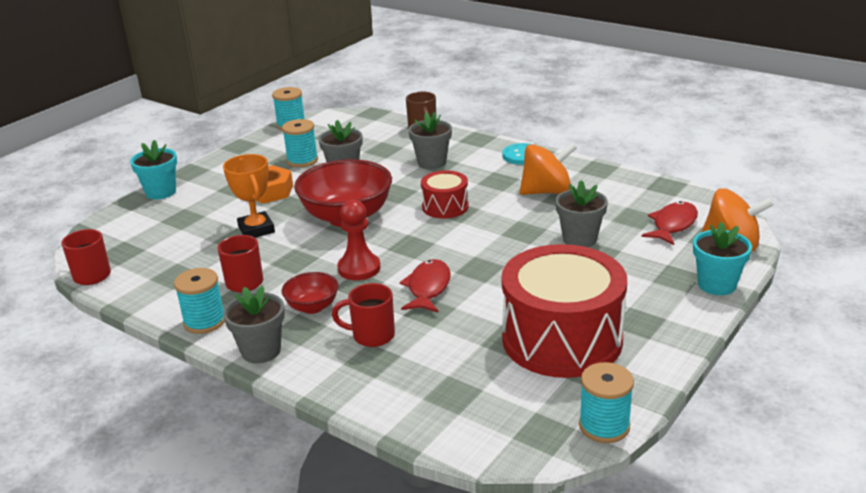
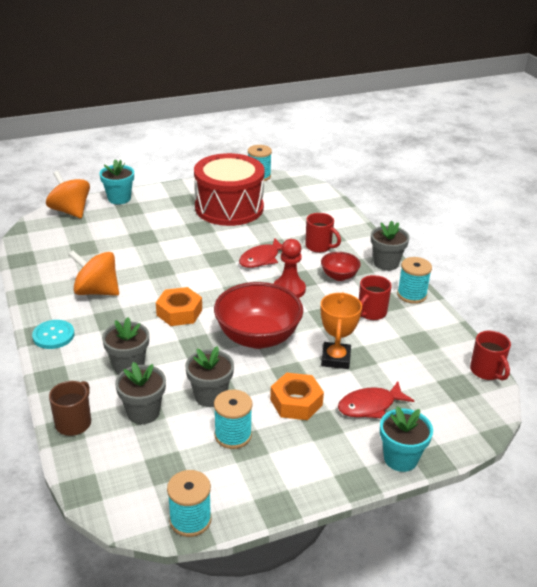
camera: 150 degrees left, 5 degrees up
red drum [421,170,469,219] -> orange nut [156,287,202,326]
grey flower pot [555,180,608,247] -> grey flower pot moved to [115,362,166,424]
red fish [642,201,698,245] -> red fish moved to [338,382,414,418]

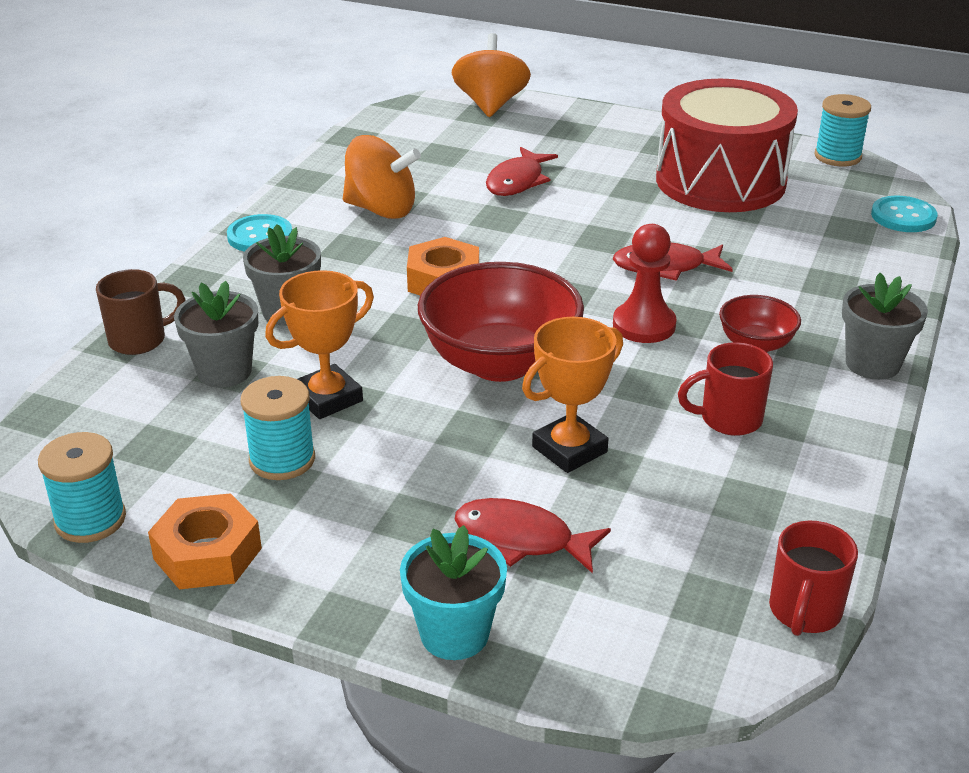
camera: 45 degrees right, 0 degrees up
orange spinning top [69,251,119,296] -> orange spinning top turned 135 degrees clockwise [343,135,421,219]
turquoise flower pot [100,159,134,204] -> none
grey flower pot [185,346,234,407] -> orange trophy [265,270,374,419]
orange nut [270,373,324,420] -> orange nut moved to [148,493,262,589]
red mug [305,213,341,253] -> none
turquoise spool [397,257,432,304] -> none
none -> red fish [486,147,558,196]
none -> turquoise button [871,196,938,232]

